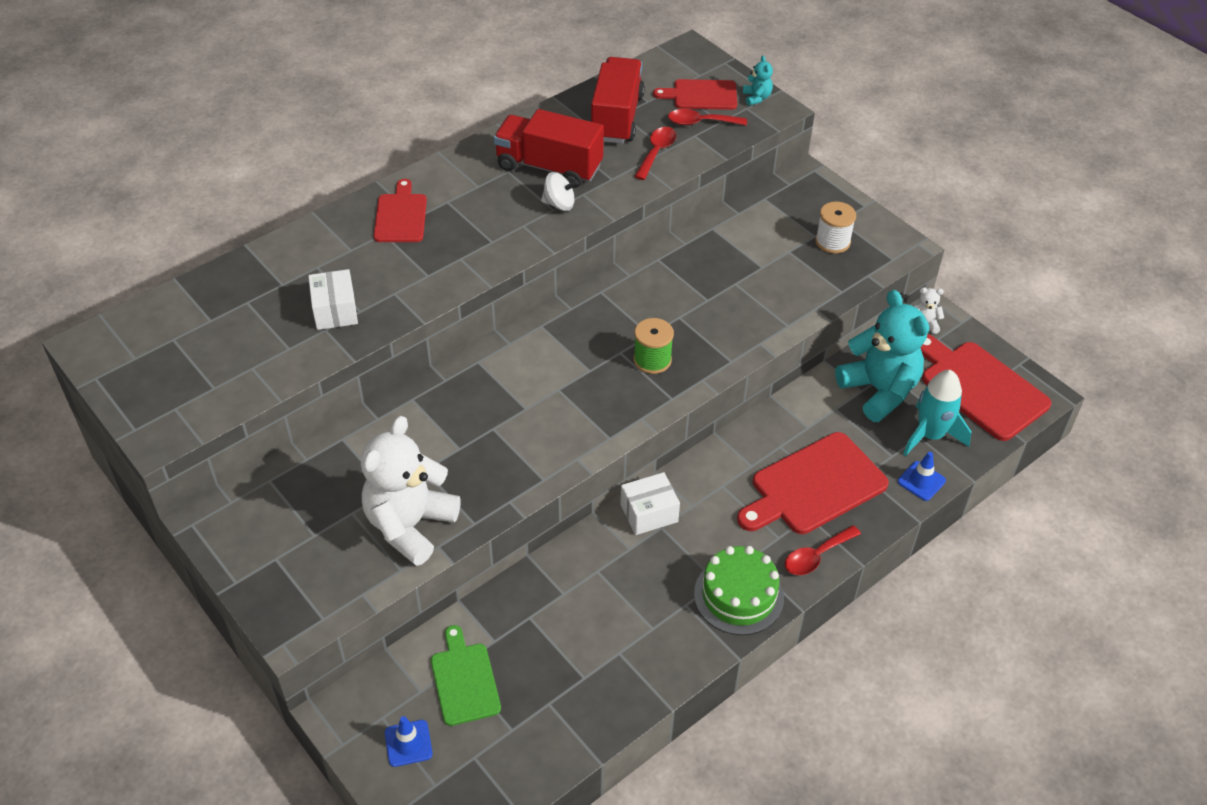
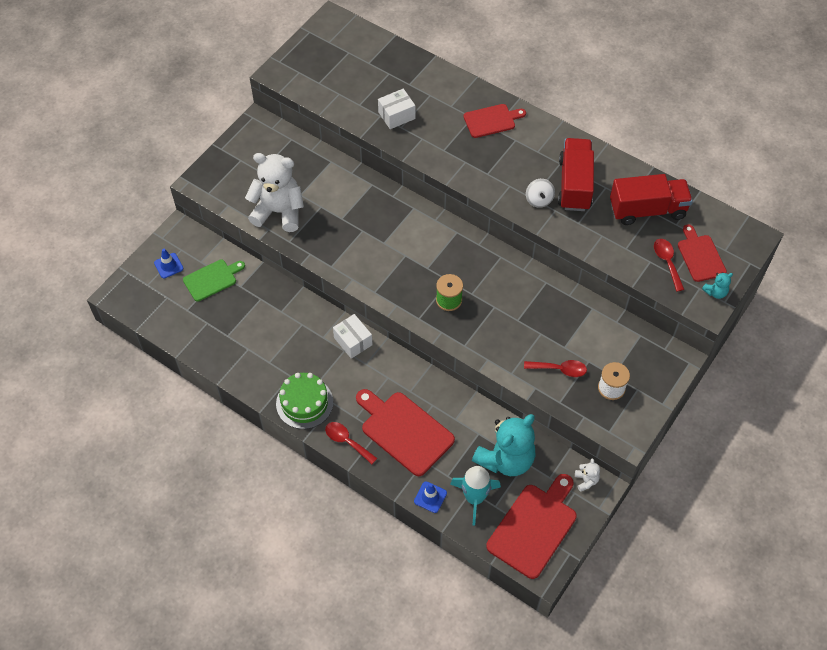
camera: 75 degrees right, 10 degrees up
red spoon [634,127,676,180] -> red spoon moved to [524,360,587,377]

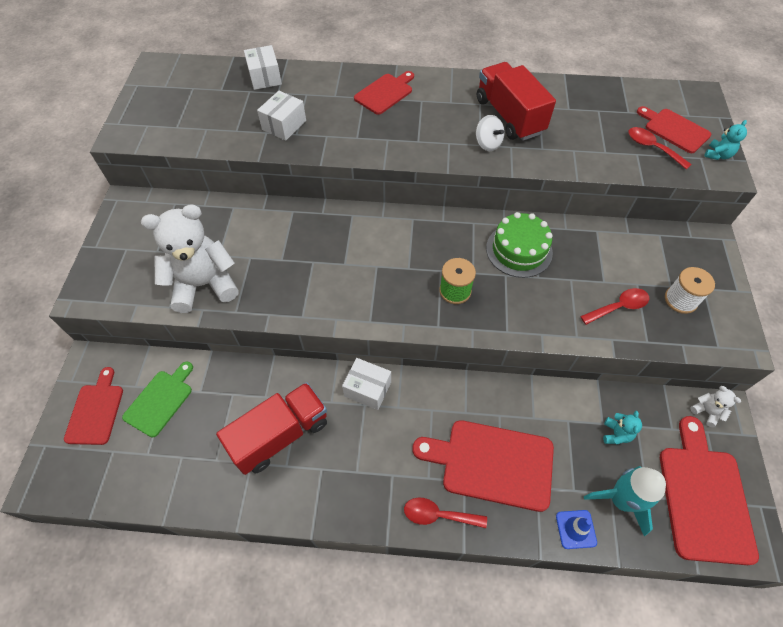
camera: 30 degrees left, 0 degrees up
blue traffic cone [154,249,183,278] -> red cutting board [64,367,123,445]
green cake [276,373,333,429] -> green cake moved to [486,212,553,278]
turquoise teddy bear [472,414,535,476] -> turquoise teddy bear [603,411,642,444], size x0.41
red truck [610,174,693,225] -> red truck moved to [216,382,327,475]
none -> white box [244,45,282,90]

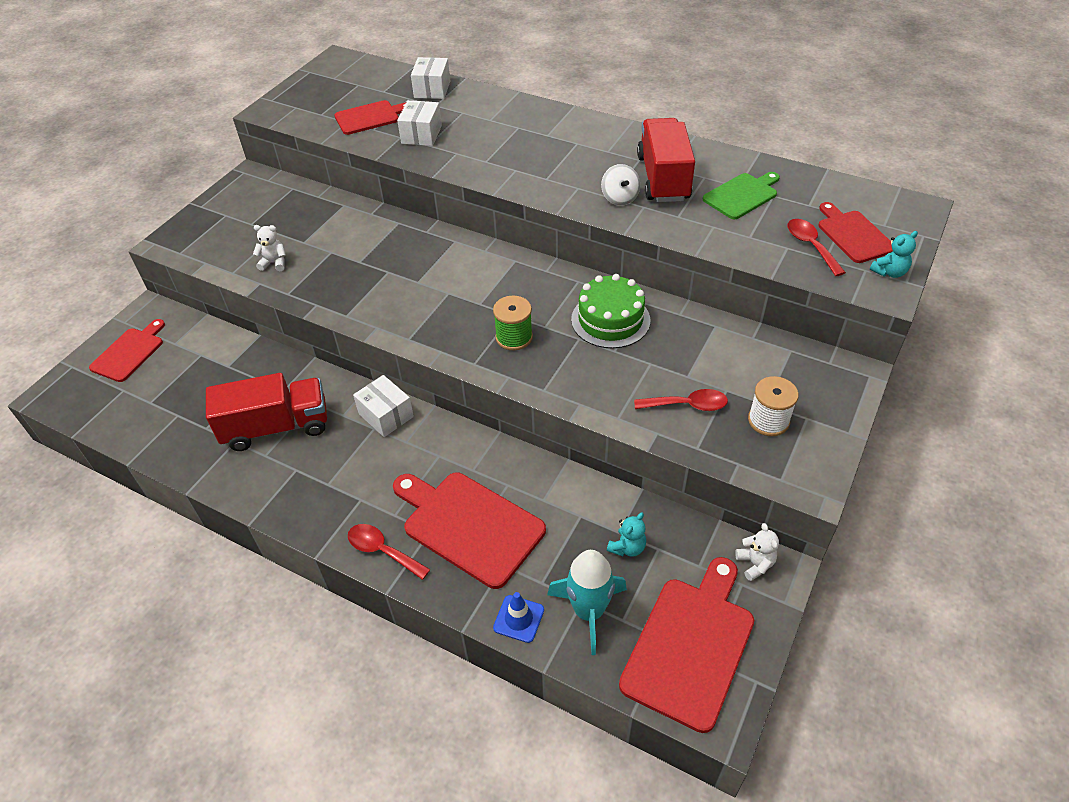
camera: 25 degrees right, 10 degrees down
green cutting board [122,362,193,437] -> green cutting board moved to [703,172,780,219]
white teddy bear [141,204,239,313] -> white teddy bear [253,225,286,271], size x0.41
white box [257,91,306,141] -> white box turned 45 degrees counterclockwise [397,100,442,146]
red cutting board [354,71,414,115] -> red cutting board moved to [335,100,406,135]

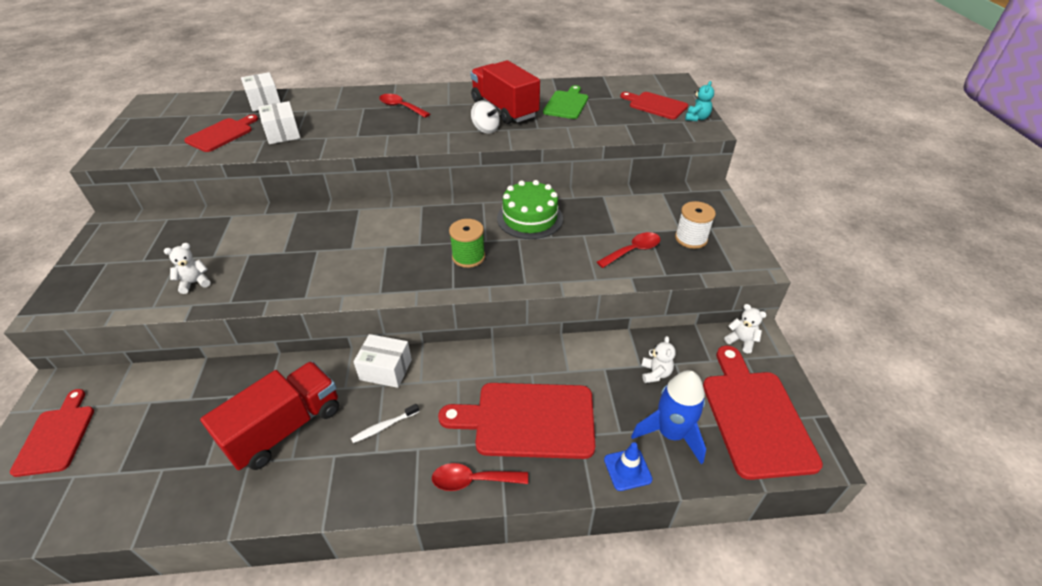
camera: 35 degrees left, 5 degrees down
turquoise rocket [547,550,627,655] -> blue rocket [631,370,706,464]
turquoise teddy bear [607,512,646,557] -> white teddy bear [641,336,676,383]
red spoon [787,219,846,276] -> red spoon moved to [379,94,430,118]
none -> white toothbrush [351,404,419,443]

